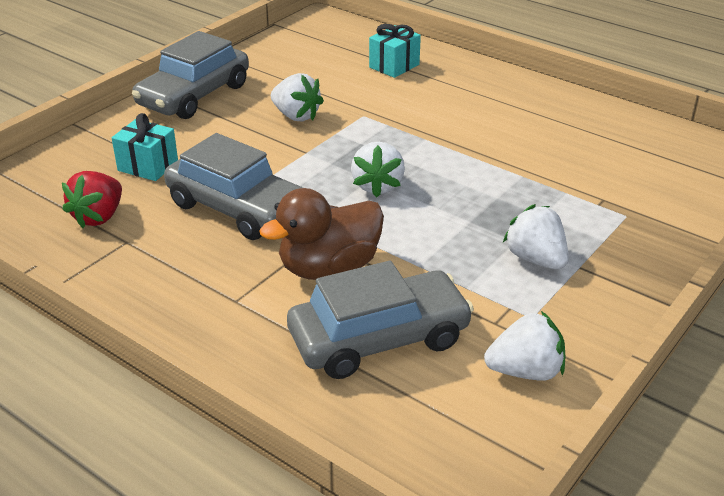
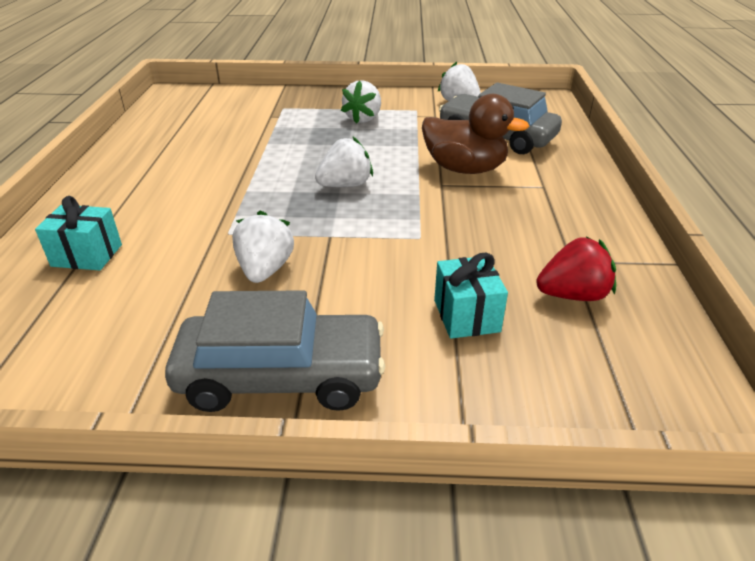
camera: 125 degrees left, 0 degrees up
grey car [164,133,303,240] -> none

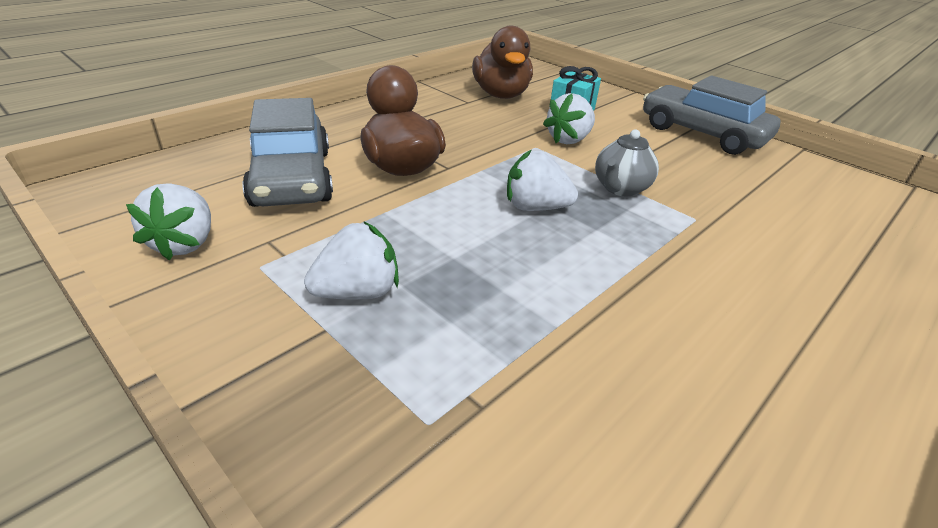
camera: 140 degrees left, 0 degrees up
turquoise gift [35,196,122,270] -> none
white strawberry [232,210,294,283] -> white strawberry moved to [543,93,595,144]
red strawberry [536,237,616,301] -> brown duck [472,26,533,99]
none -> grey teapot [595,129,659,196]

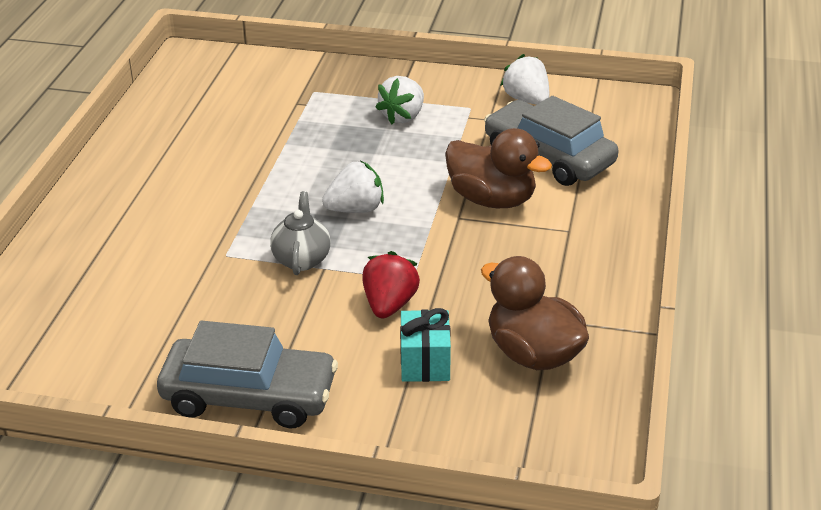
camera: 150 degrees right, 0 degrees up
white strawberry [543,93,595,144] -> red strawberry [362,251,420,318]

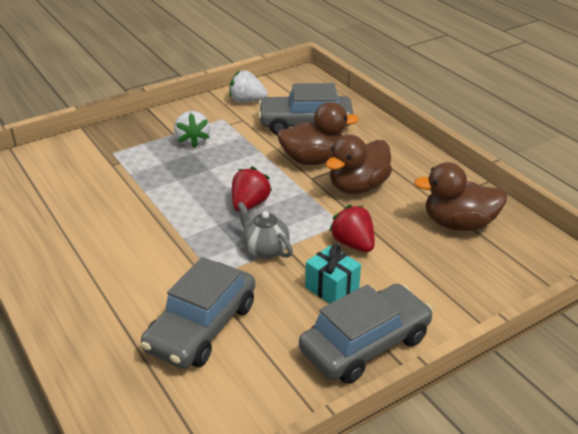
camera: 45 degrees left, 0 degrees up
white strawberry [322,161,384,213] -> red strawberry [232,167,272,212]
turquoise gift [400,308,451,382] -> turquoise gift moved to [305,244,361,304]
none -> grey car [141,257,255,369]
none -> brown duck [326,135,392,194]

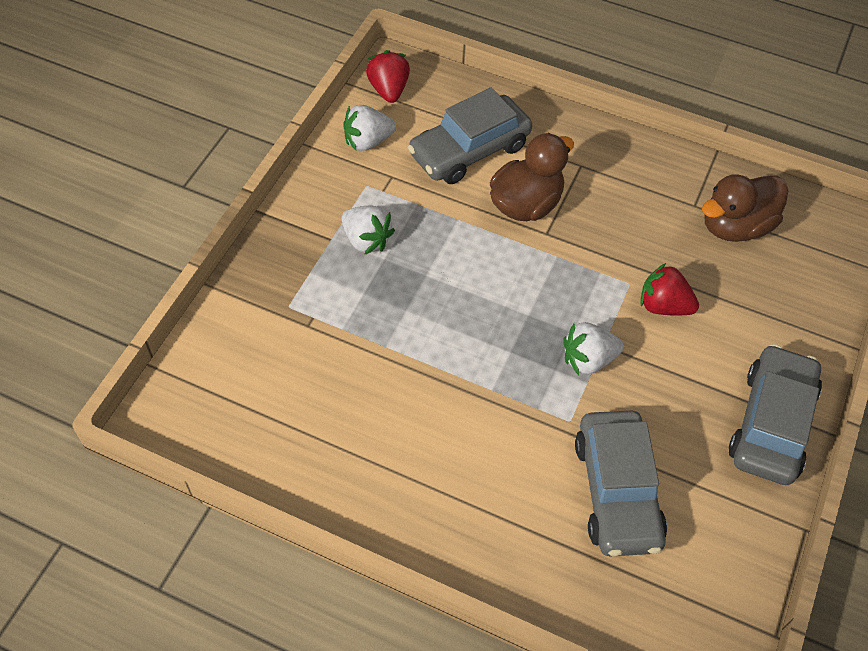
camera: 35 degrees left, 20 degrees up
red strawberry [232,167,272,212] -> red strawberry moved to [366,50,410,103]
grey teapot [237,202,293,259] -> white strawberry [563,322,624,375]
turquoise gift [305,244,361,304] -> none
brown duck [326,135,392,194] -> none

